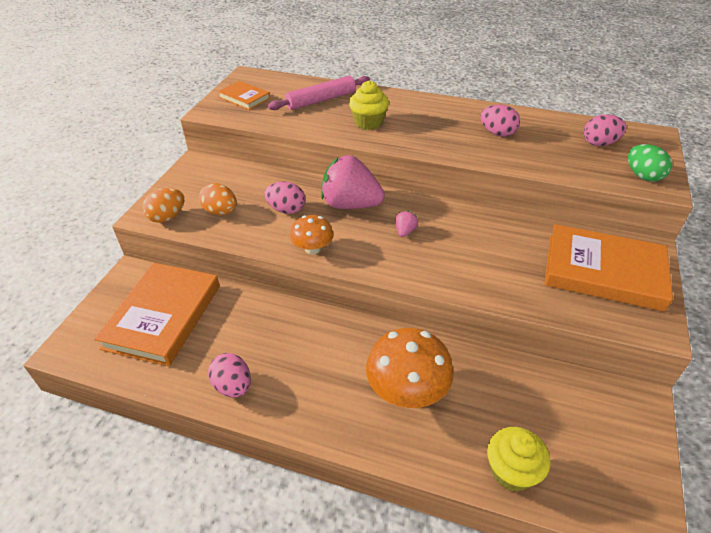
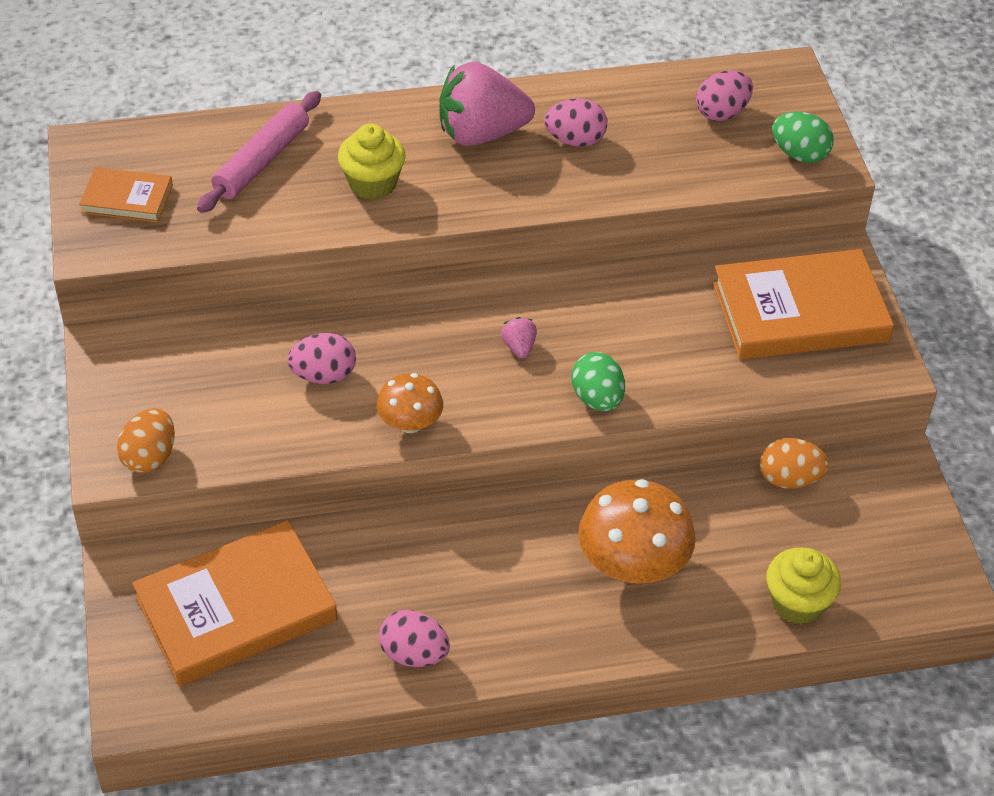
camera: 30 degrees left, 5 degrees up
orange book [94,263,220,366] -> orange book turned 75 degrees clockwise [132,520,337,686]
orange egg [199,183,237,215] -> orange egg moved to [760,438,829,489]
pink strawberry [321,155,385,209] -> pink strawberry moved to [439,62,535,146]
none -> green egg [571,352,625,411]

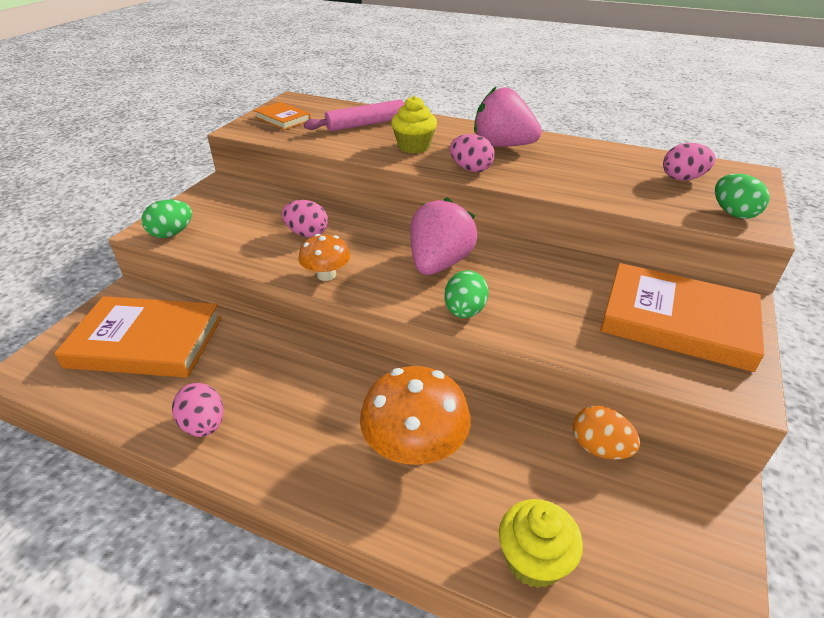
camera: 35 degrees right, 10 degrees down
orange egg [117,408,175,473] -> green egg [142,200,192,238]
pink strawberry [501,317,537,359] -> pink strawberry [410,197,477,275], size x2.43
pink egg [544,99,607,147] -> pink egg moved to [450,134,495,172]

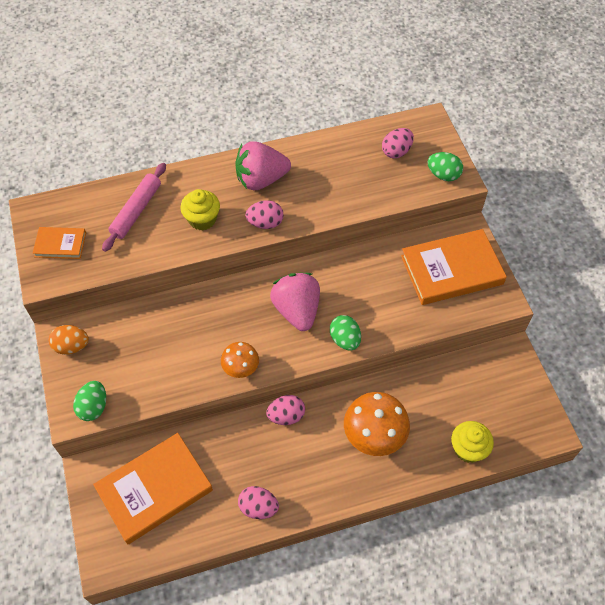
camera: 40 degrees left, 20 degrees up
pink egg [282,200,328,238] -> pink egg moved to [266,395,305,425]
orange egg [573,406,640,460] -> orange egg moved to [49,325,89,355]

